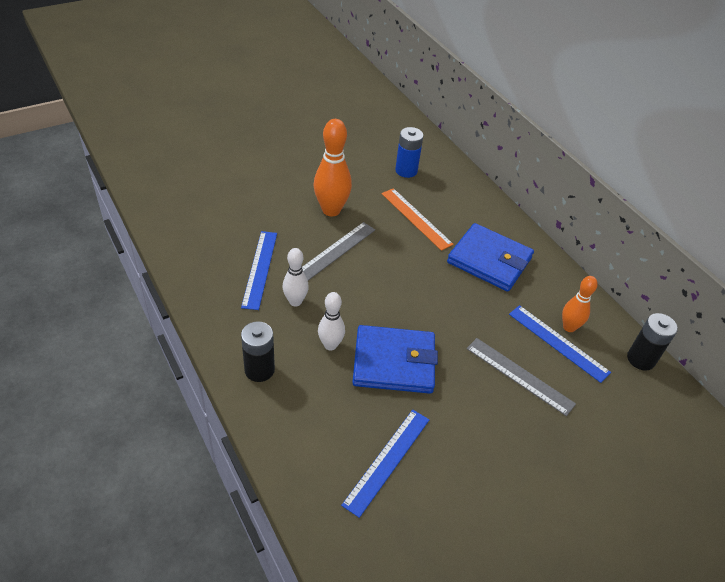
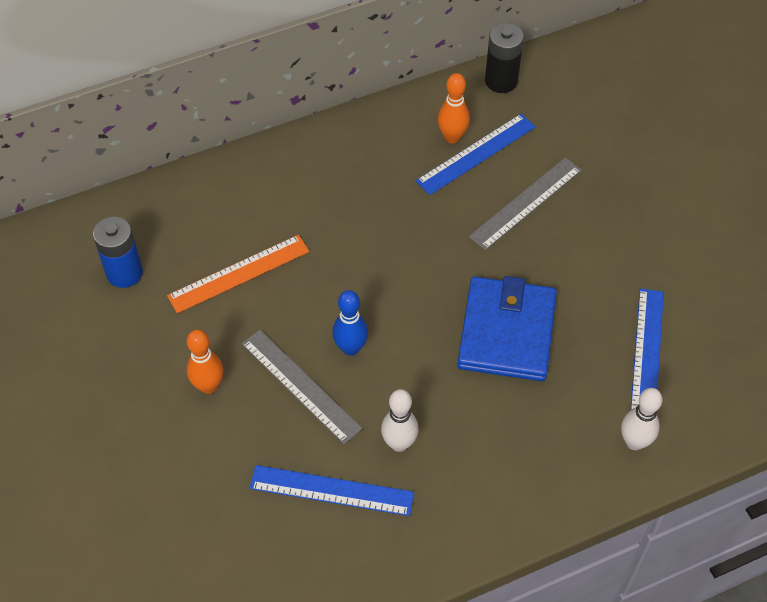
camera: 80 degrees left, 10 degrees up
black battery [241,321,275,382] -> none
orange bowling pin [314,119,352,216] -> orange bowling pin [187,330,224,394], size x0.61
white bowling pin [318,292,345,351] -> white bowling pin moved to [621,388,663,450]
blue ruler [341,410,429,518] -> blue ruler turned 60 degrees clockwise [631,288,664,410]
blue wallet [447,223,534,292] -> none
none -> blue bowling pin [332,290,368,356]

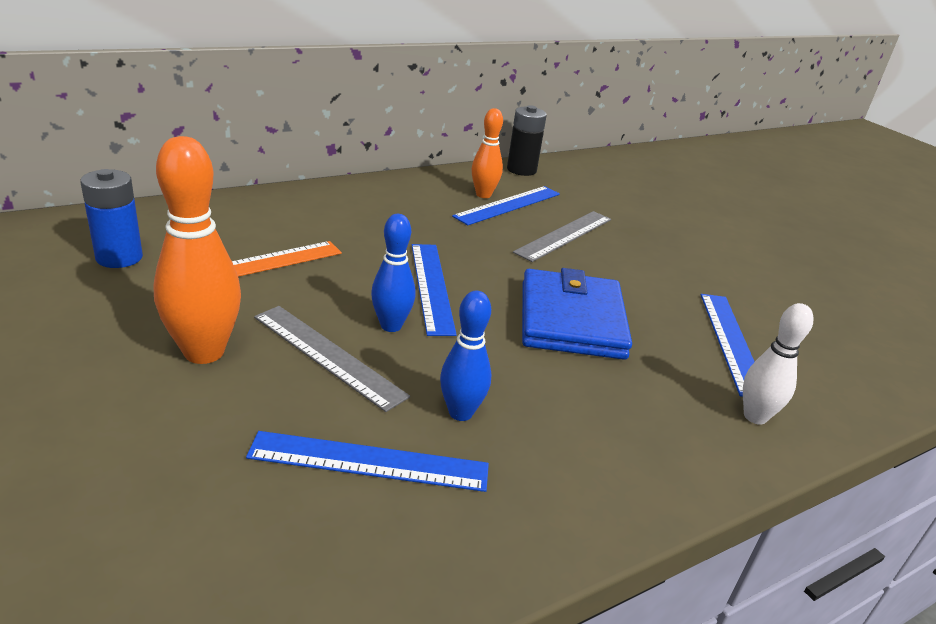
camera: 10 degrees left, 25 degrees down
orange bowling pin [187,330,224,394] -> orange bowling pin [153,136,241,364], size x1.65
white bowling pin [381,389,419,452] -> blue bowling pin [440,291,491,421]
none -> blue ruler [412,244,457,336]

